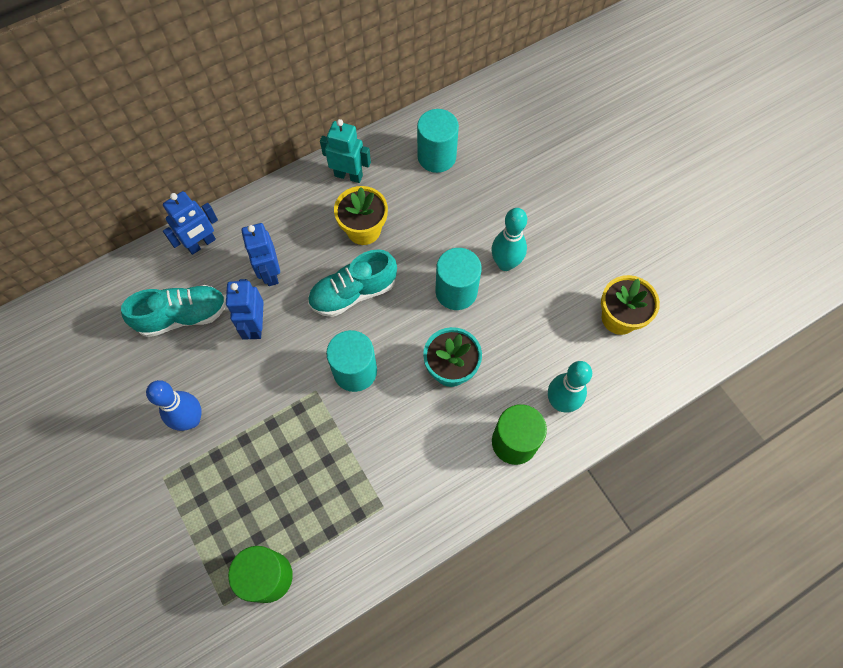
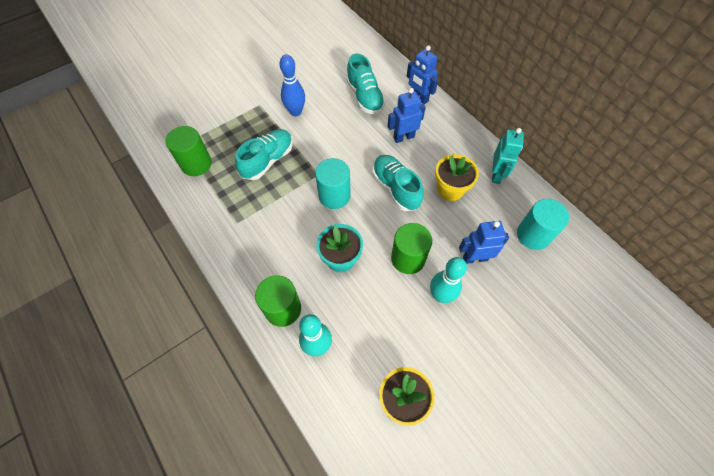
camera: 85 degrees right, 5 degrees down
blue robot [226,279,264,340] -> blue robot moved to [459,221,509,264]
turquoise cylinder [435,248,482,310] -> green cylinder [391,223,432,274]
none -> turquoise shoe [235,129,293,180]

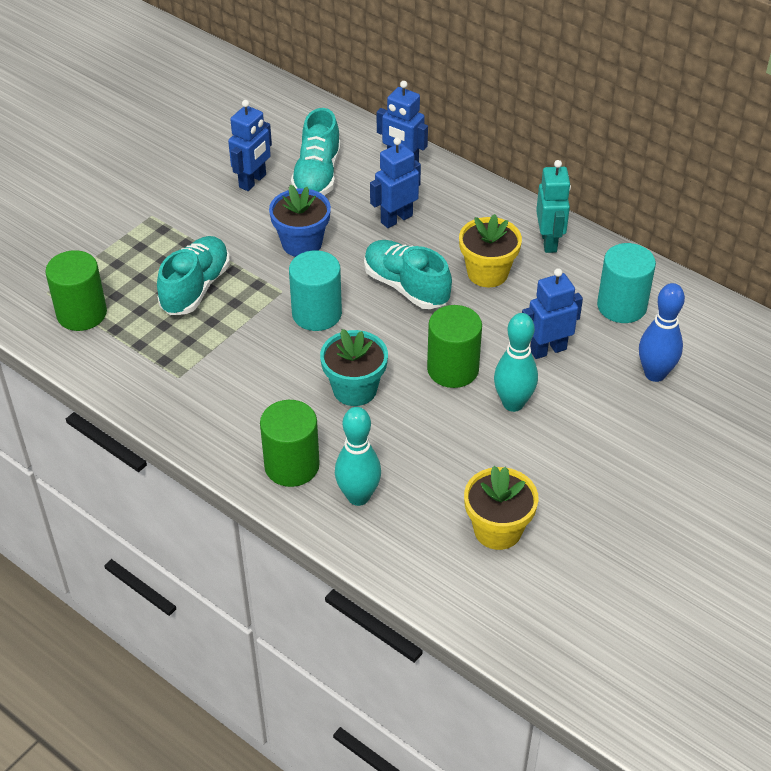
camera: 15 degrees left, 15 degrees down
blue bowling pin [279,54,305,116] -> blue bowling pin moved to [639,283,685,382]
turquoise shoe [346,53,385,114] -> turquoise shoe turned 45 degrees clockwise [291,108,341,195]
none -> blue robot [228,100,272,191]
none -> blue flower pot [269,184,331,257]

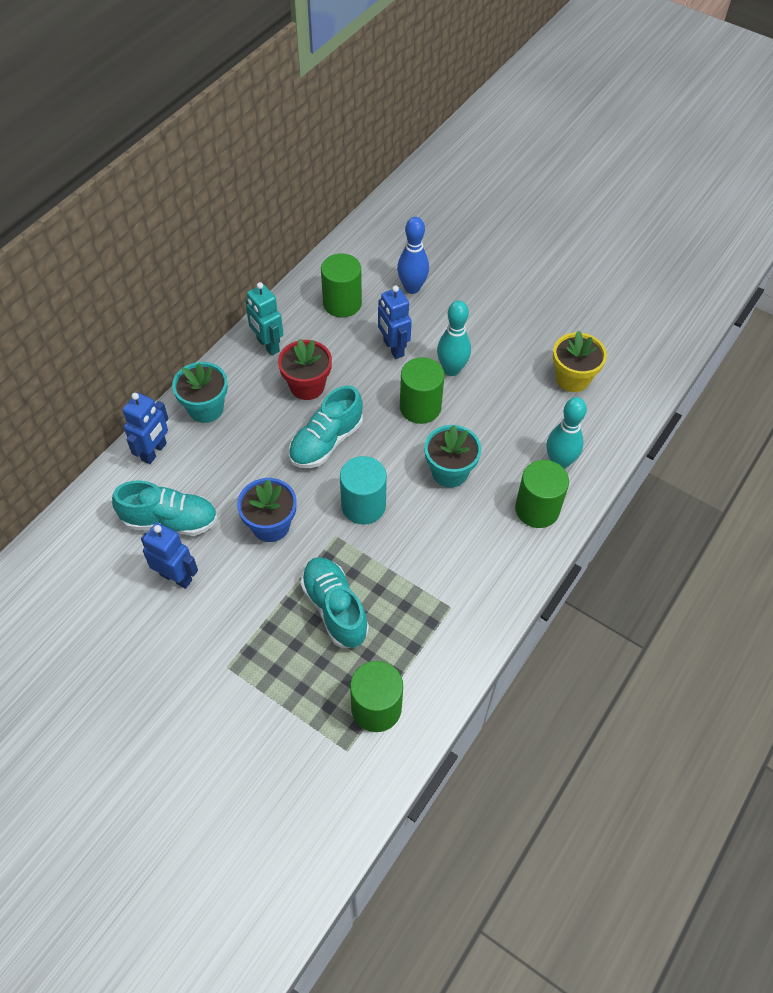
camera: 95 degrees left, 10 degrees up
turquoise shoe [157,236,230,315] -> turquoise shoe turned 45 degrees clockwise [300,557,369,648]
blue robot [370,137,421,228] -> none
yellow flower pot [459,214,522,287] -> red flower pot [278,339,332,400]
turquoise robot [536,160,571,253] -> turquoise robot turned 120 degrees counterclockwise [245,282,283,356]
turquoise cylinder [597,243,656,323] -> green cylinder [321,253,362,317]
none -> turquoise flower pot [172,362,228,423]

